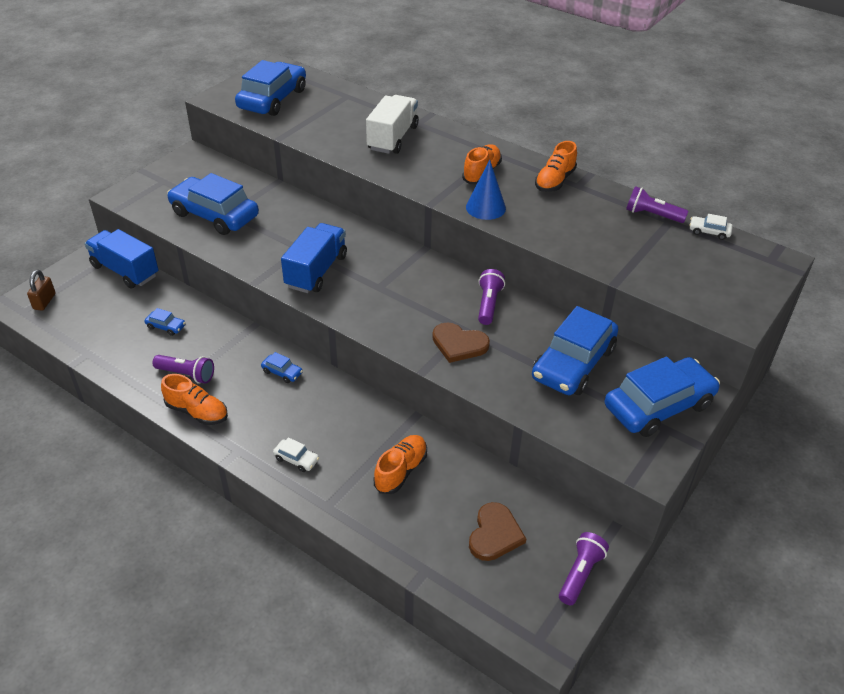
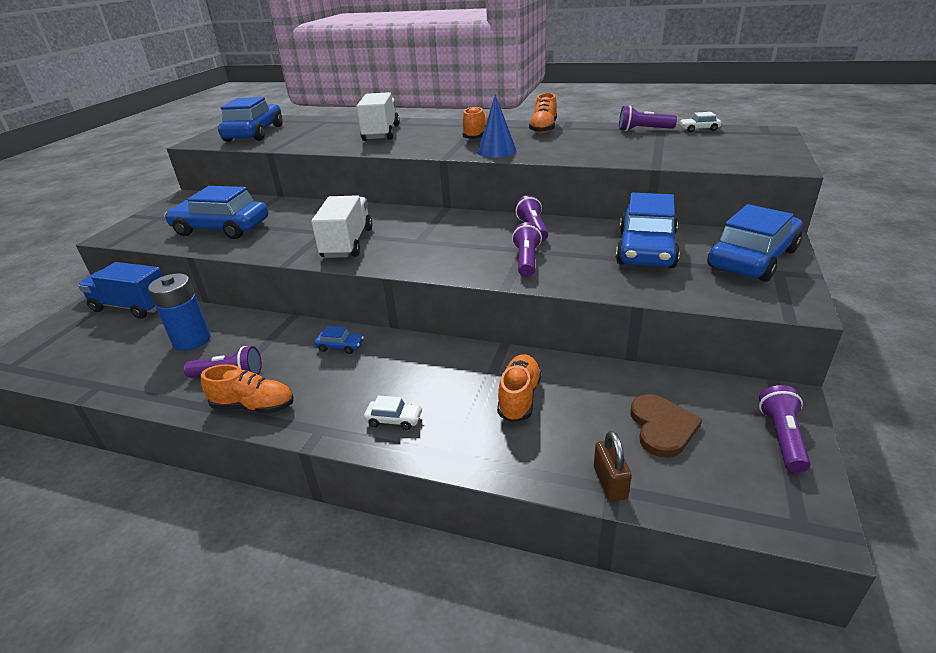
camera: 15 degrees left, 10 degrees down
brown padlock [27,270,56,311] -> brown padlock moved to [594,431,632,502]
blue car [145,308,185,336] -> blue battery [148,274,211,351]
blue truck [281,223,347,293] -> white truck [311,195,372,258]
brown heart [432,322,490,363] -> purple flashlight [512,222,542,277]

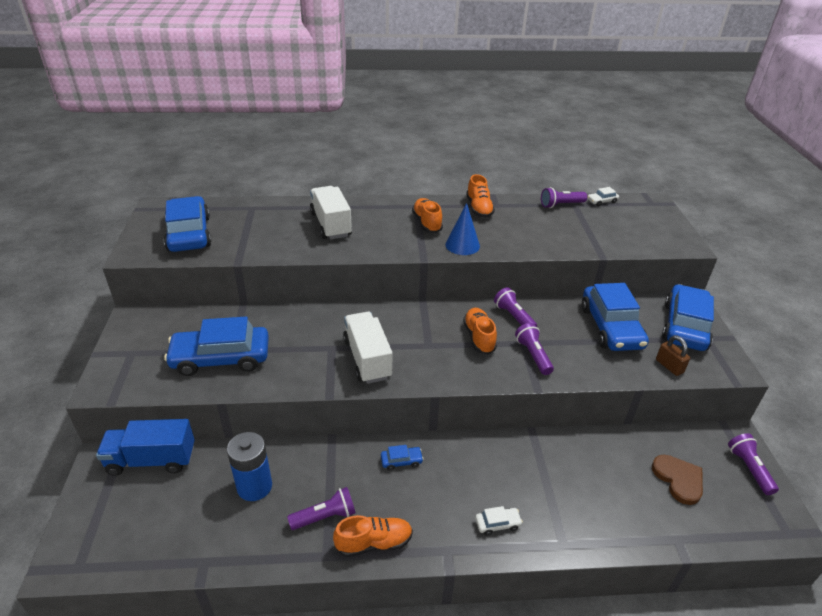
camera: 25 degrees left, 5 degrees up
orange shoe [497,354,542,423] -> orange shoe moved to [463,308,497,355]
brown padlock [594,431,632,502] -> brown padlock moved to [656,335,690,376]

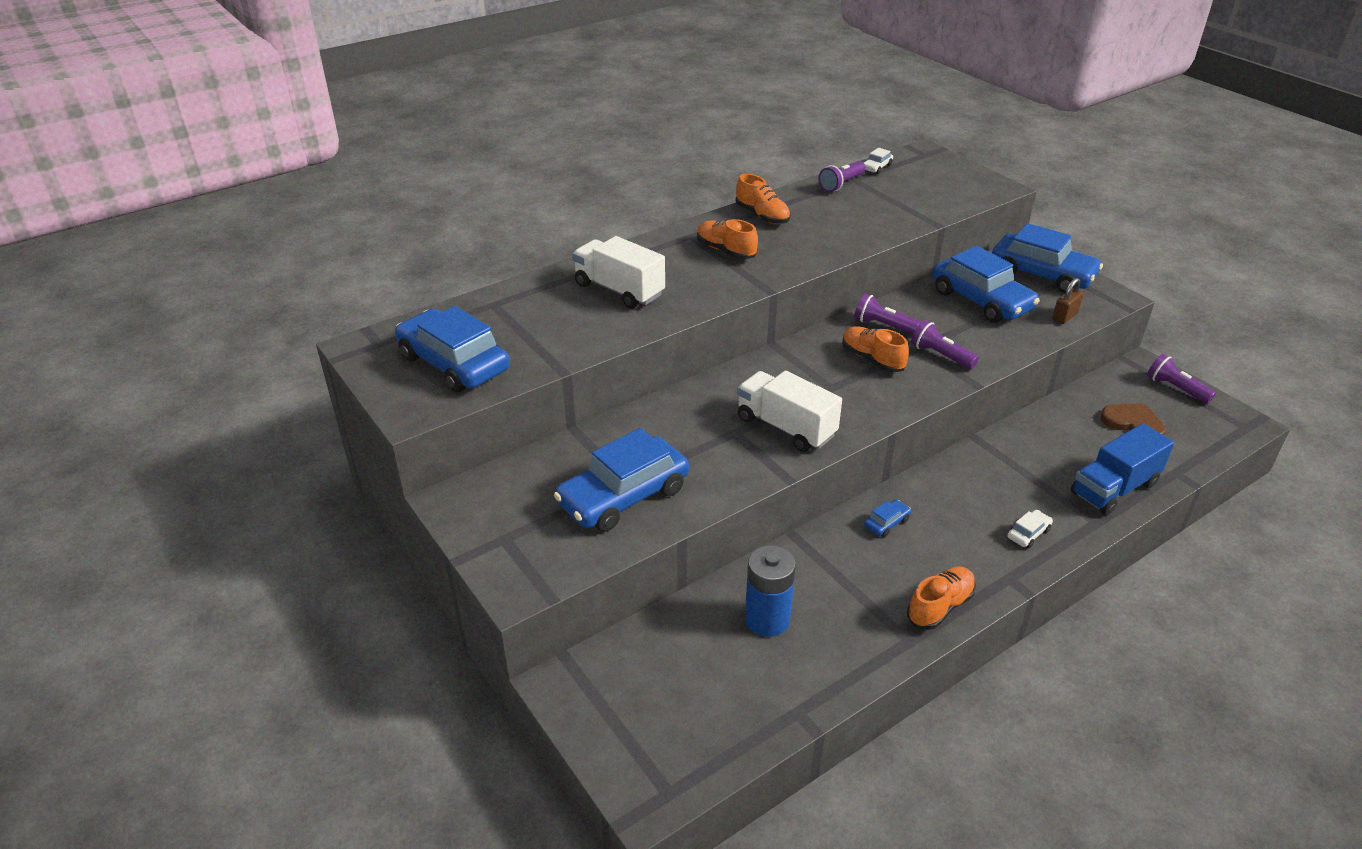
camera: 30 degrees left, 0 degrees up
blue truck [96,419,195,476] -> blue truck moved to [1071,423,1174,515]
purple flashlight [287,487,355,530] -> none
blue cone [445,203,480,255] -> none
brown padlock [656,335,690,376] -> brown padlock turned 75 degrees counterclockwise [1052,278,1084,324]
blue car [662,284,714,351] -> blue car turned 135 degrees clockwise [992,223,1103,293]

